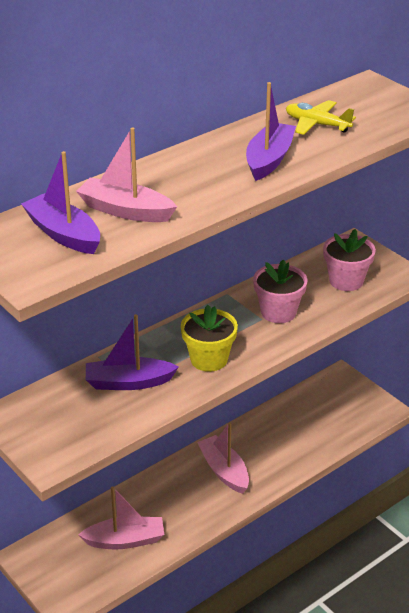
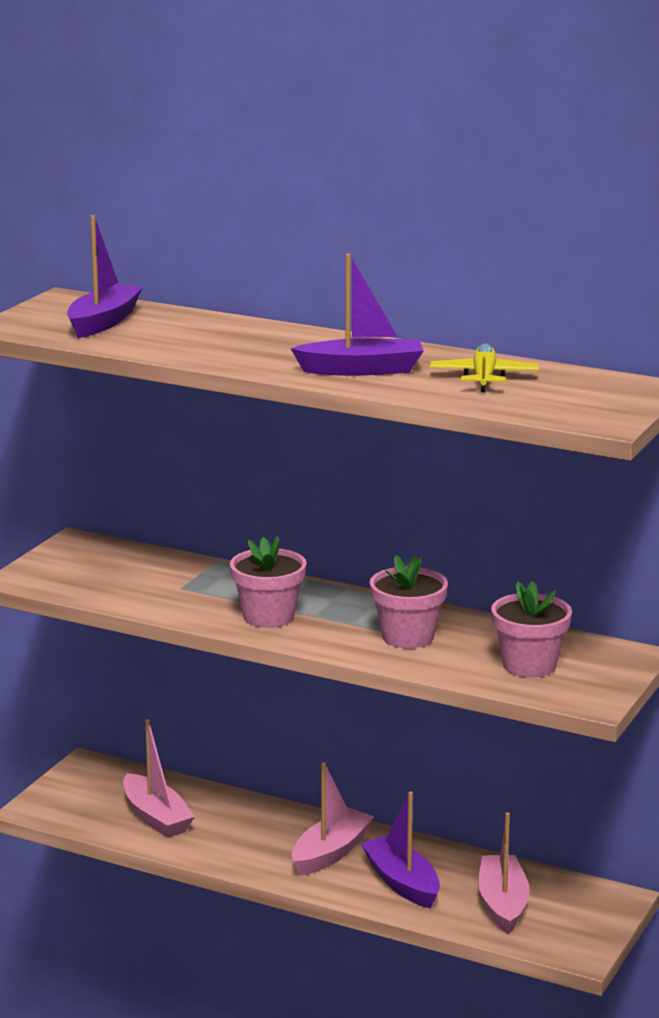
camera: 65 degrees right, 15 degrees down
pink boat [76,127,177,222] -> pink boat moved to [478,812,530,934]
purple boat [86,314,178,390] -> purple boat moved to [361,791,440,909]
yellow flower pot [181,305,238,372] -> pink flower pot [230,536,307,628]

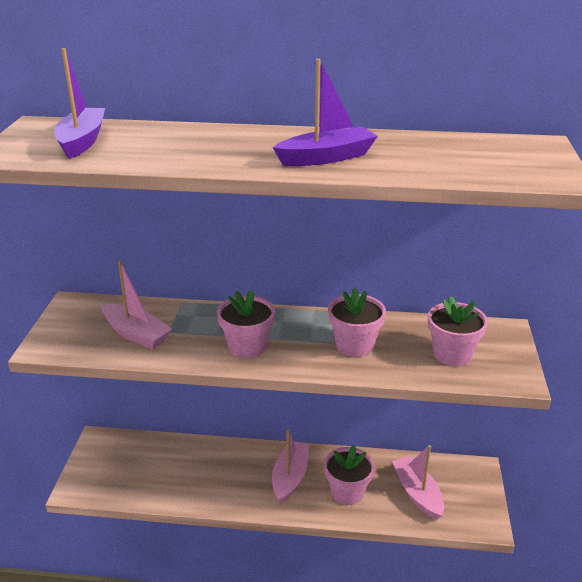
camera: 20 degrees left, 10 degrees up
pink boat [123,719,195,838] -> pink boat moved to [102,260,172,349]
purple boat [361,791,440,909] -> pink flower pot [324,445,375,505]
yellow plane [430,343,539,392] -> none

